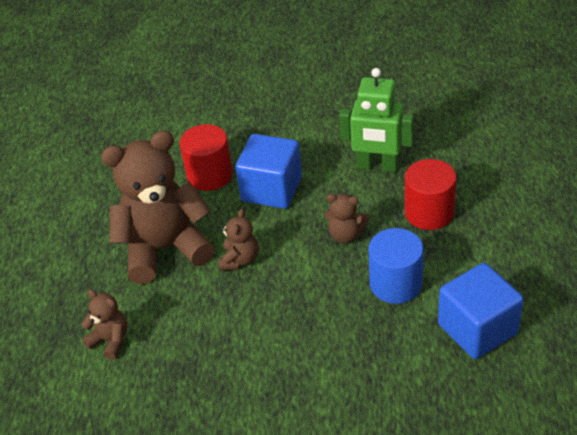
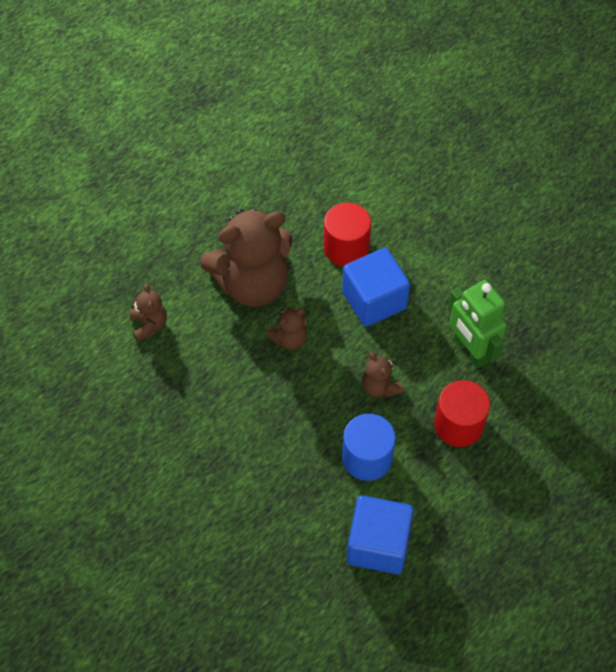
camera: 40 degrees right, 15 degrees up
brown teddy bear [101,130,215,284] -> brown teddy bear turned 135 degrees clockwise [200,209,292,307]

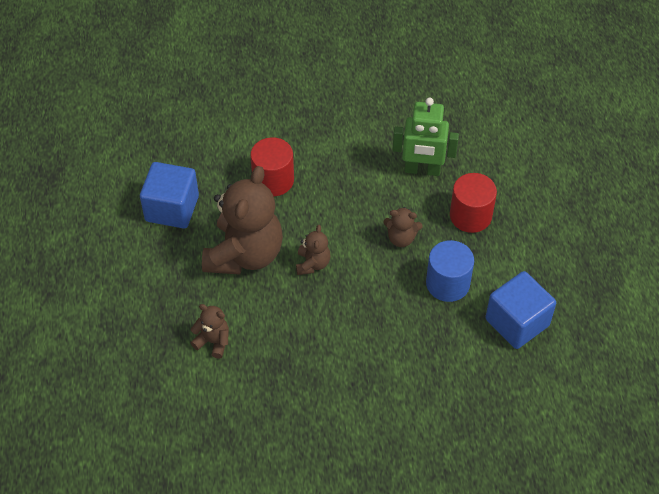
camera: 50 degrees left, 5 degrees down
blue cube [342,248,410,327] -> blue cube moved to [140,162,199,229]

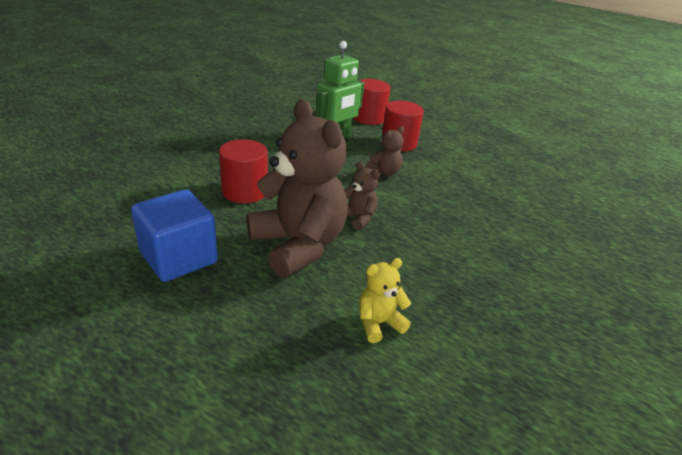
camera: 55 degrees left, 20 degrees down
brown teddy bear [191,304,229,359] -> yellow teddy bear [359,258,411,343]
blue cylinder [426,240,474,302] -> none
blue cube [485,271,556,349] -> none
none -> red cylinder [354,79,390,125]

